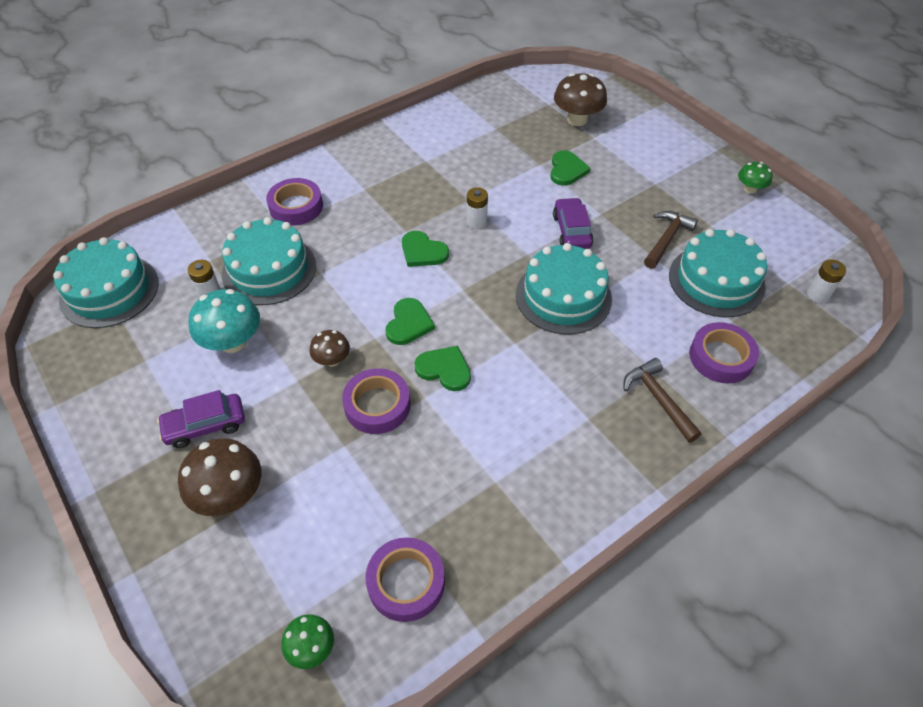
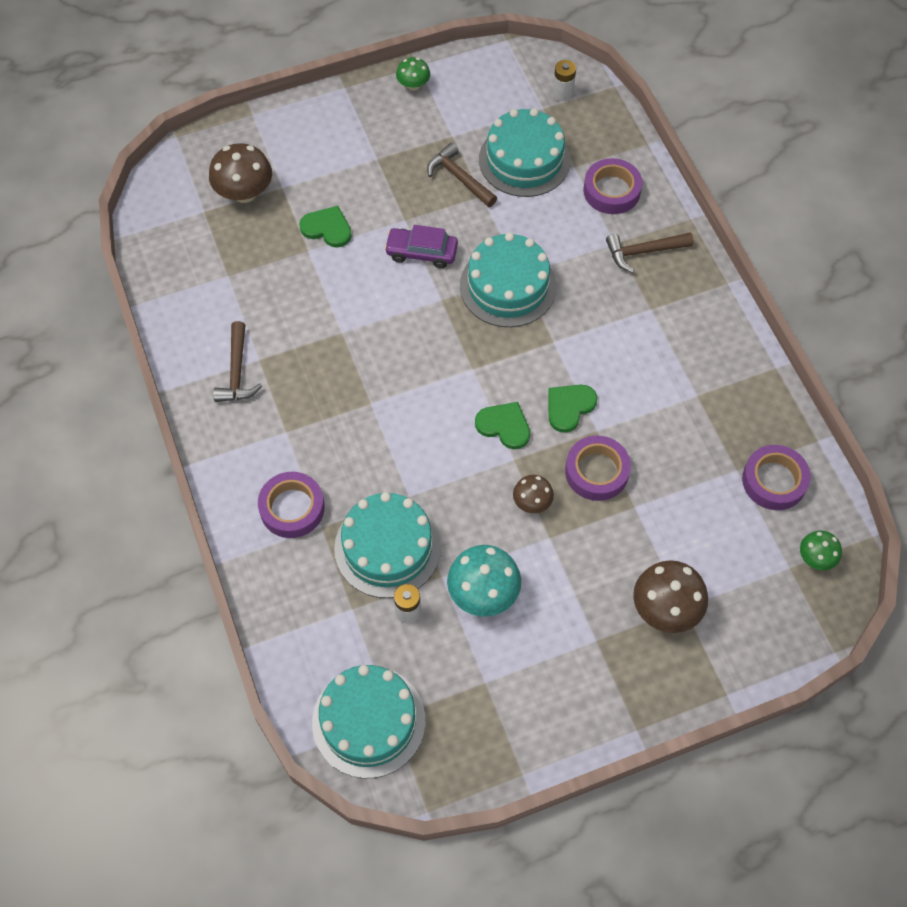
camera: 75 degrees left, 10 degrees up
purple car [157,390,245,448] -> none
green heart [402,231,449,267] -> none
white battery [467,187,488,229] -> none
none -> brown hammer [213,321,262,402]

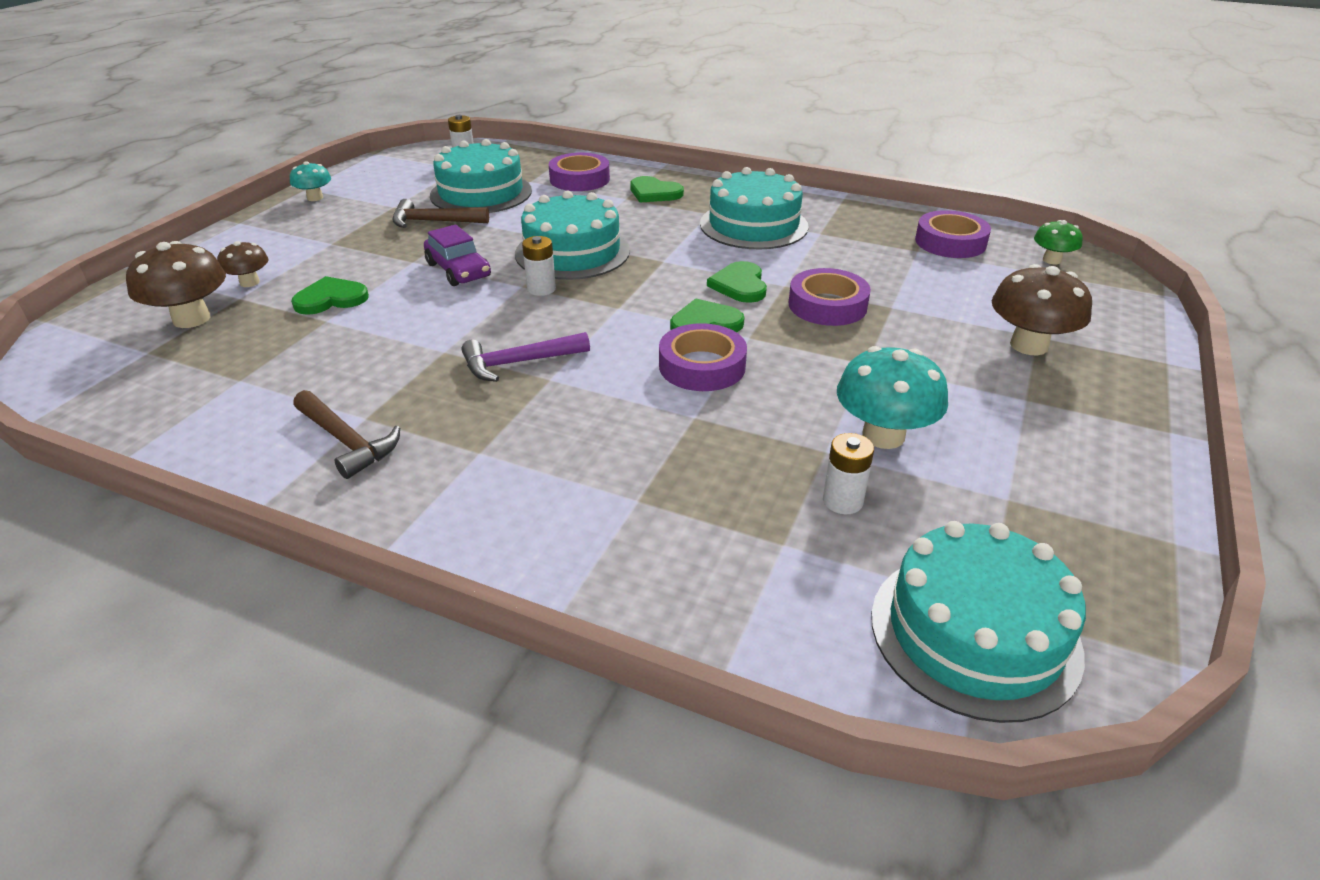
camera: 45 degrees left, 25 degrees down
purple tape [258,472,325,538] -> purple tape moved to [659,323,747,391]
turquoise cake [334,492,441,598] -> turquoise cake moved to [700,167,809,249]
purple car [384,225,458,268] -> purple car turned 90 degrees counterclockwise [424,224,491,286]
green mushroom [396,57,430,91] -> turquoise mushroom [290,161,331,201]
brown mushroom [513,475,554,513] -> brown mushroom moved to [217,241,269,287]
brown hammer [606,232,694,273] -> green heart [630,176,684,203]
none -> purple hammer [461,332,590,382]
none -> white battery [522,236,556,296]

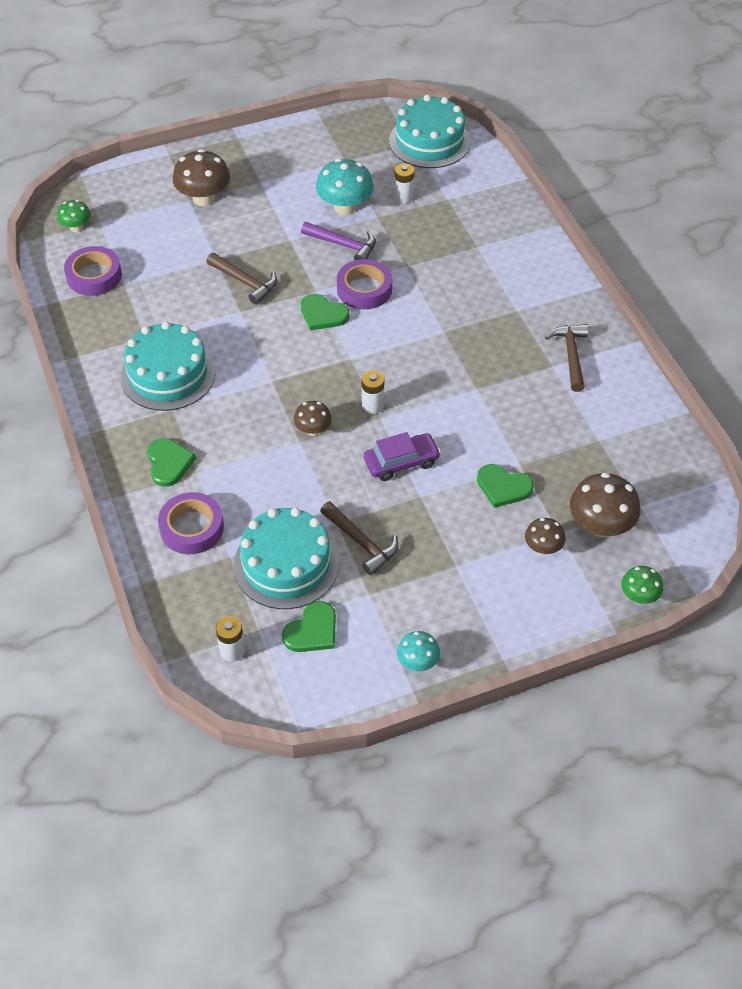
camera: 135 degrees left, 15 degrees up
purple car [424,224,491,286] -> purple car turned 60 degrees clockwise [364,432,441,481]
purple hammer [461,332,590,382] -> purple hammer moved to [301,222,376,260]
turquoise cake [515,191,630,280] -> brown mushroom [294,401,332,436]
green heart [707,261,767,303] -> green heart moved to [282,601,336,652]
purple tape [789,268,871,326] -> brown hammer [206,253,277,305]
none -> green mushroom [621,566,663,604]

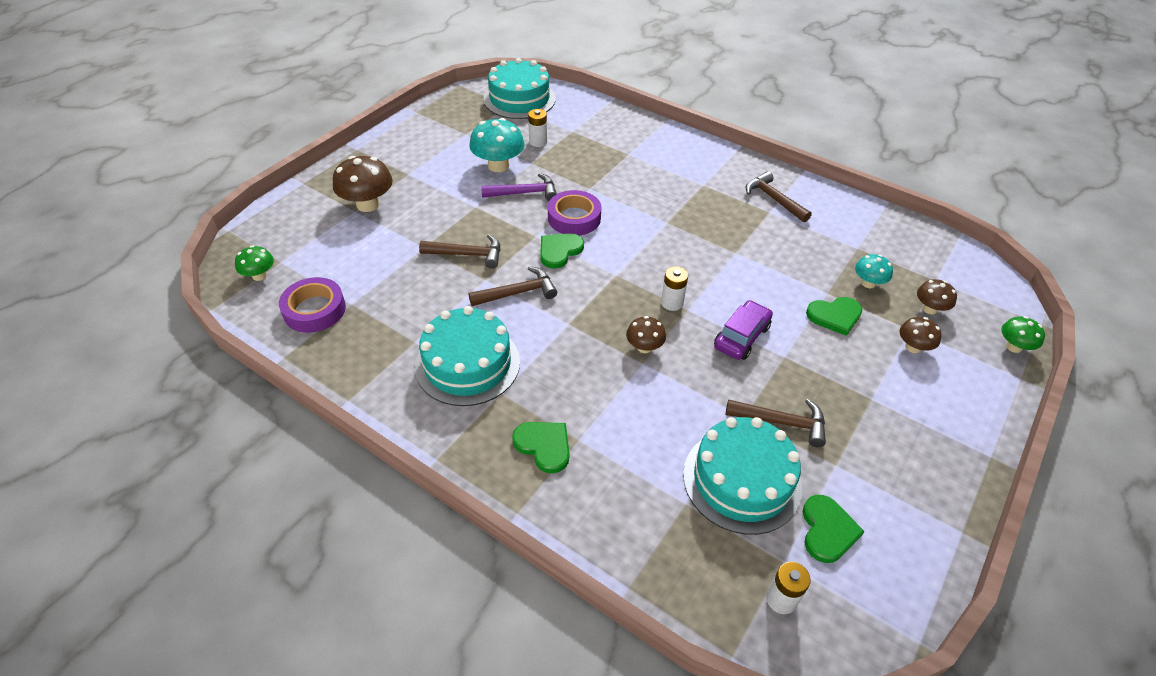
camera: 35 degrees left, 5 degrees down
purple tape [158,492,224,554] -> none
green heart [301,294,350,330] -> green heart turned 135 degrees clockwise [540,233,584,269]
turquoise mushroom [397,631,440,671] -> turquoise mushroom moved to [855,254,893,288]
brown mushroom [570,473,640,537] -> brown mushroom [917,279,957,315], size x0.57
none -> brown hammer [468,266,557,306]

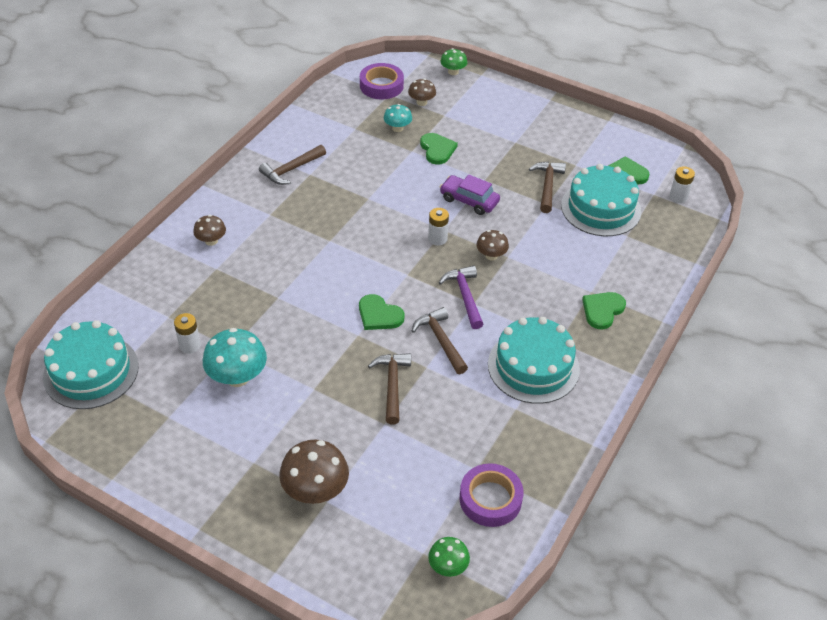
camera: 95 degrees left, 0 degrees up
purple hammer [481,173,557,201] -> purple hammer moved to [439,266,483,329]
purple tape [548,190,601,235] -> purple tape moved to [360,63,404,100]
brown mushroom [900,317,942,353] -> brown mushroom moved to [193,215,226,246]

